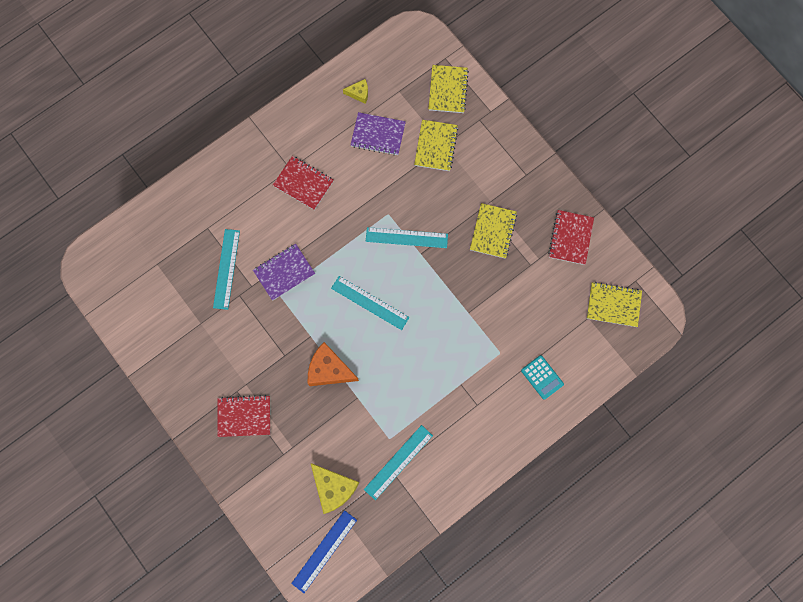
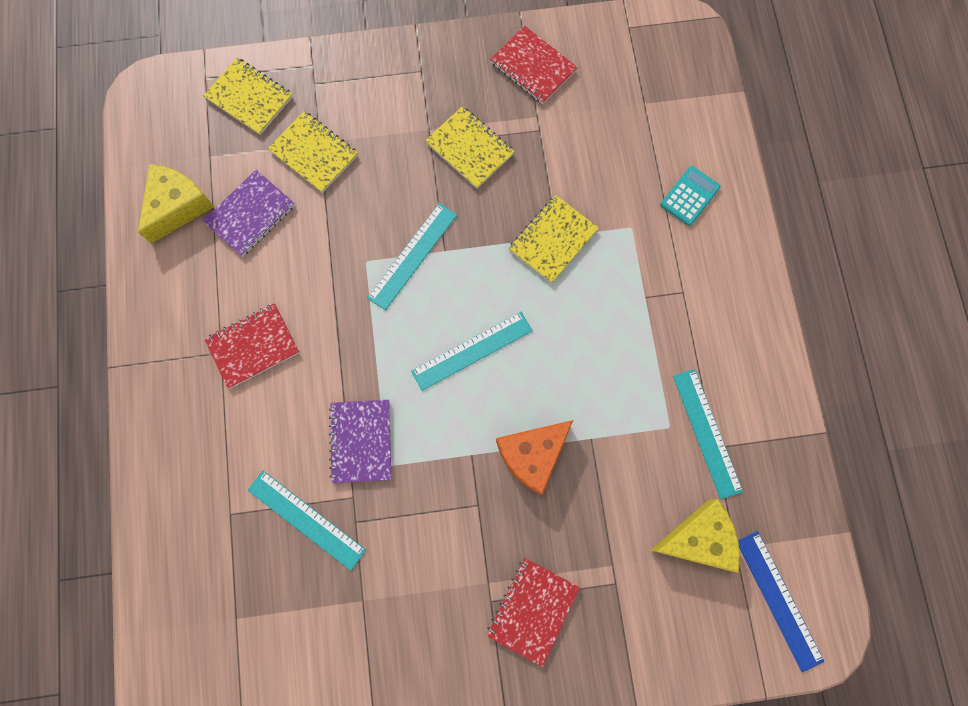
camera: 60 degrees left, 0 degrees up
yellow cheese [343,79,368,104] -> yellow cheese [138,164,214,244], size x1.86
turquoise calculator [521,355,564,400] -> turquoise calculator turned 45 degrees counterclockwise [660,166,720,226]
yellow notebook [587,282,642,327] -> yellow notebook moved to [509,195,599,283]

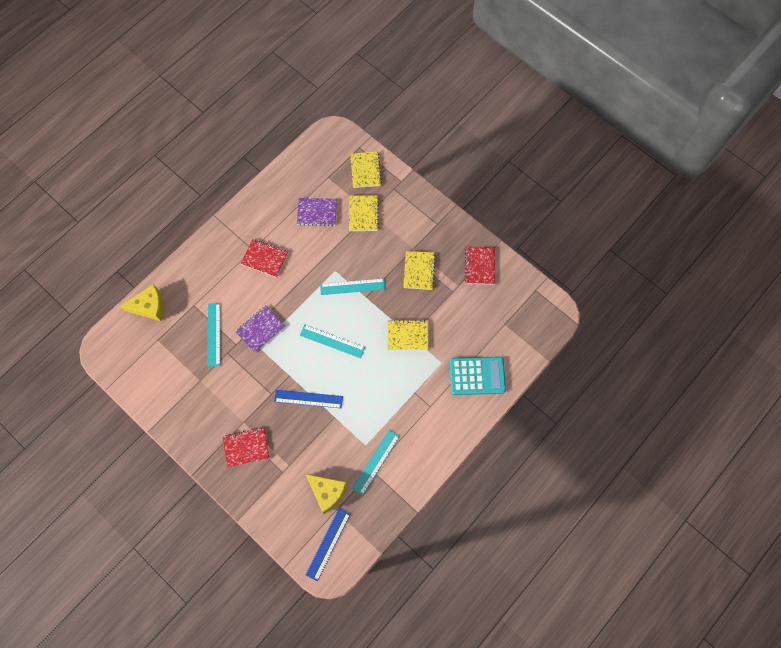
camera: 50 degrees right, 5 degrees down
yellow cheese [138,164,214,244] -> yellow cheese moved to [120,284,164,321]
orange cheese [496,420,573,495] -> blue ruler [274,390,343,408]
turquoise calculator [660,166,720,226] -> turquoise calculator [450,356,506,395], size x1.79

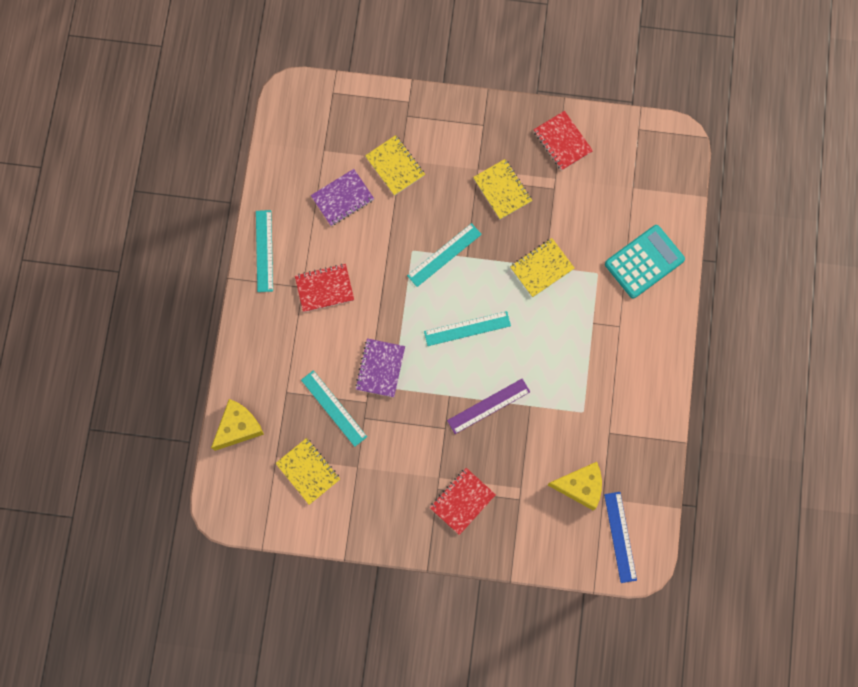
camera: 35 degrees left, 5 degrees up
blue ruler [274,390,343,408] -> purple ruler [447,378,530,434]
yellow notebook [350,152,382,188] -> yellow notebook moved to [275,438,340,505]
turquoise ruler [352,430,400,496] -> turquoise ruler moved to [256,210,273,292]

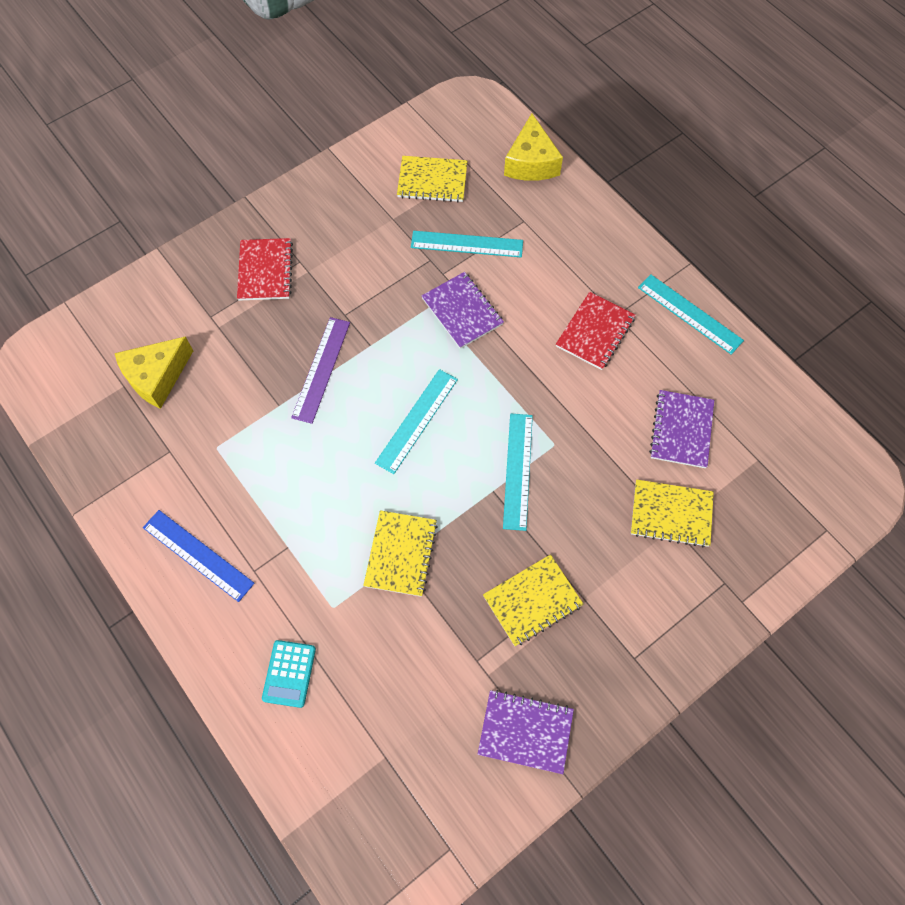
camera: 135 degrees right, 10 degrees down
yellow notebook [473,159,532,220] -> yellow notebook turned 45 degrees counterclockwise [483,554,583,646]
red notebook [533,111,593,171] -> purple notebook [477,690,574,774]
blue ruler [604,492,637,583] -> blue ruler moved to [143,510,255,602]
turquoise calculator [605,225,685,298] -> turquoise calculator [262,640,316,708], size x0.56

